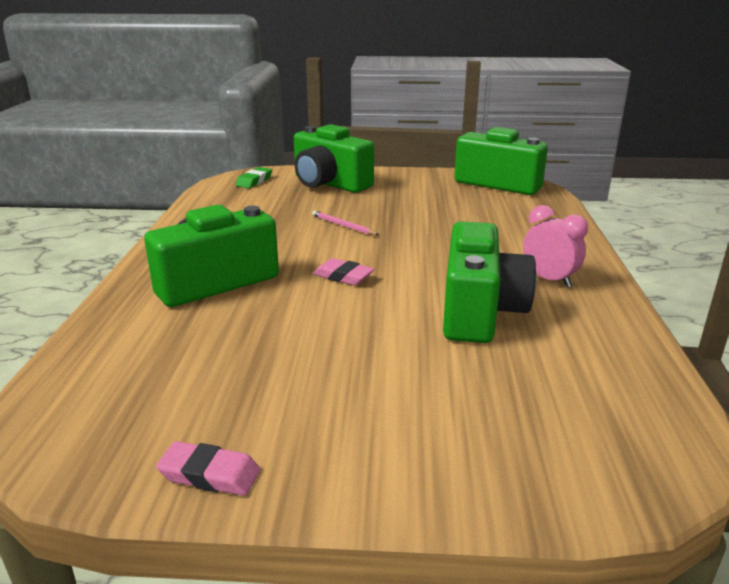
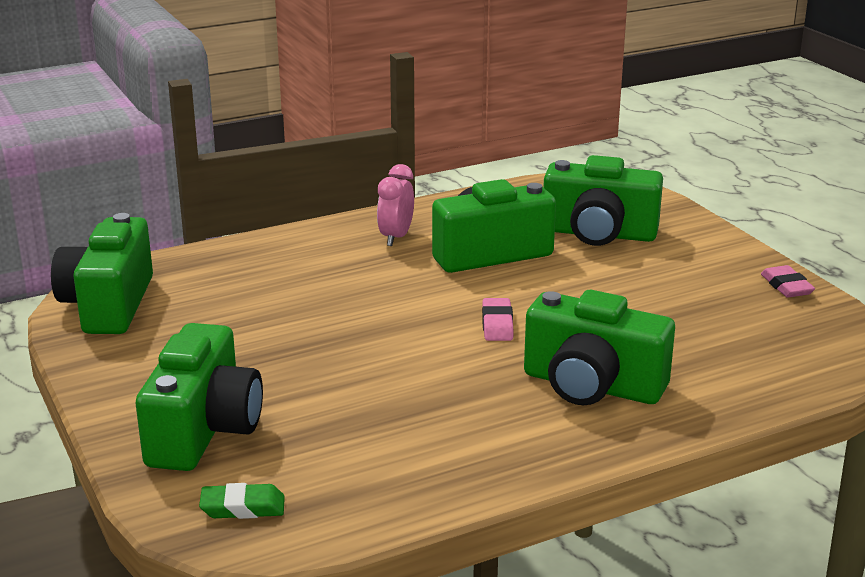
camera: 120 degrees left, 0 degrees up
pink pencil [312,210,379,235] -> none
none -> green camera [543,155,663,246]

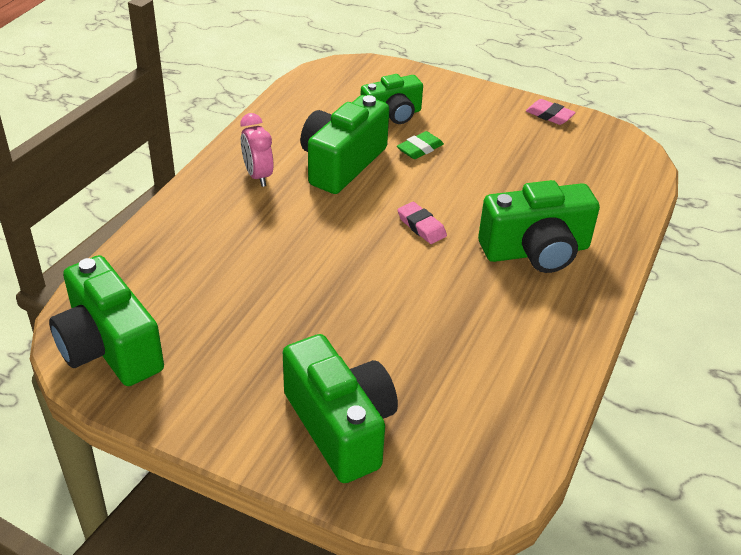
camera: 40 degrees left, 15 degrees up
green eraser [199,483,285,519] -> green eraser moved to [397,131,444,159]
green camera [543,155,663,246] -> green camera [360,74,423,124], size x0.65

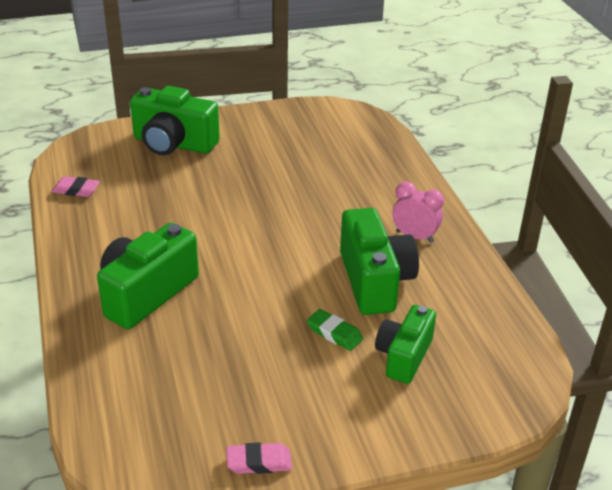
camera: 140 degrees right, 5 degrees down
green camera [49,255,164,386] -> none
green eraser [397,131,444,159] -> green eraser turned 60 degrees counterclockwise [307,309,363,351]
pink eraser [397,202,447,244] -> pink eraser moved to [52,176,100,197]

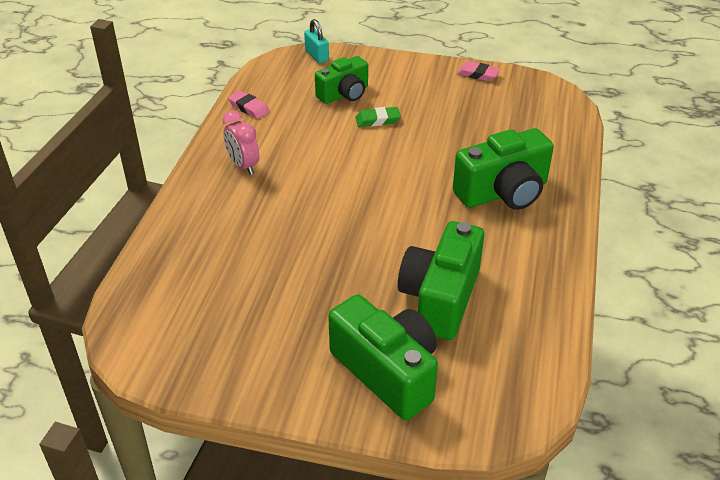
camera: 150 degrees left, 5 degrees up
pink eraser [52,176,100,197] -> pink eraser moved to [228,90,270,119]
green eraser [307,309,363,351] -> green eraser turned 75 degrees counterclockwise [355,107,401,127]
green camera [340,208,419,315] -> green camera moved to [398,221,484,340]
none -> turquoise padlock [304,19,329,63]

